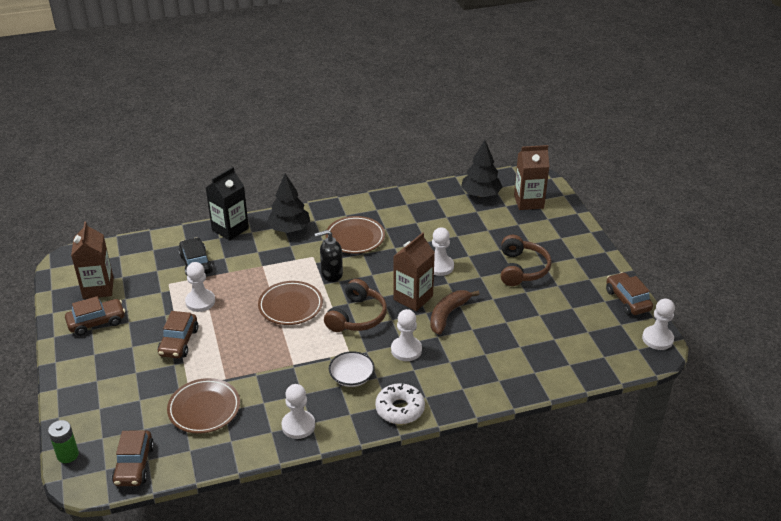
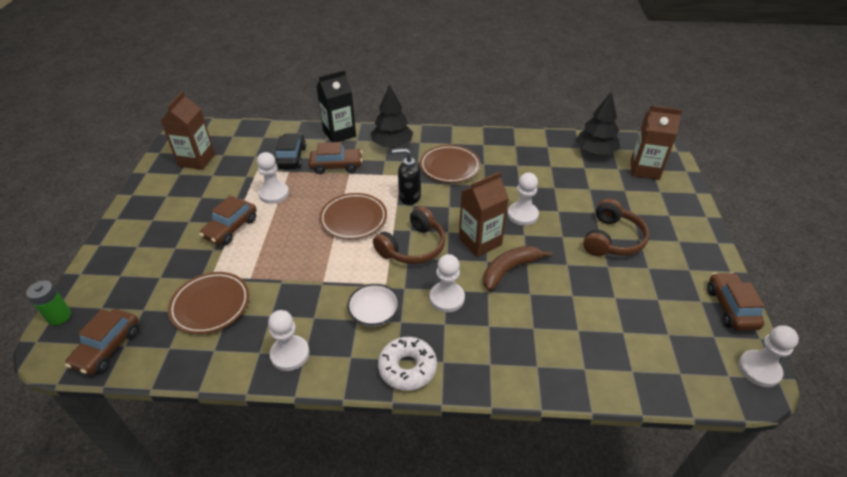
camera: 20 degrees right, 5 degrees up
brown car [65,296,125,336] -> brown car moved to [309,142,362,174]

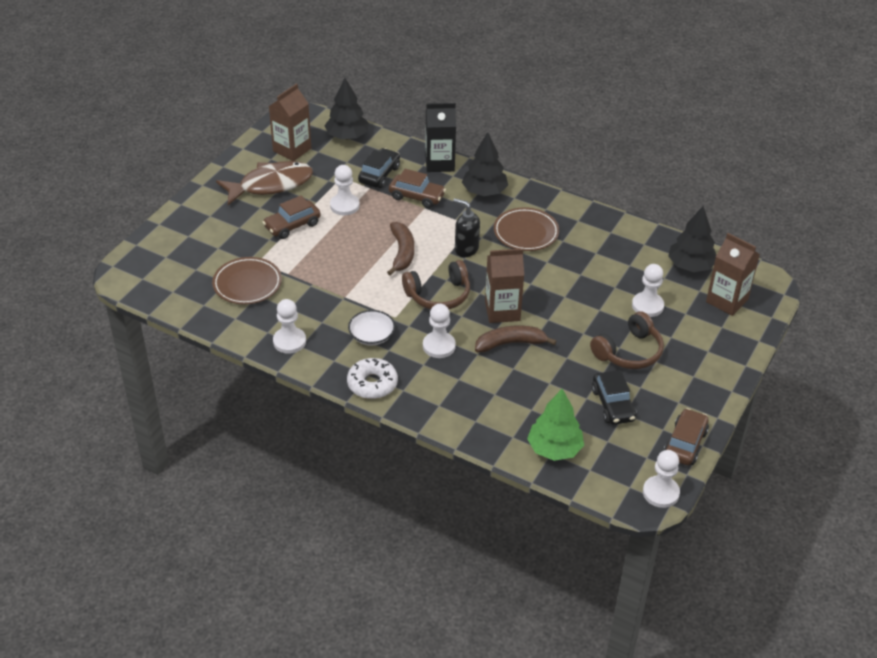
camera: 25 degrees right, 0 degrees up
green battery [26,280,71,325] -> none
brown car [65,309,139,375] -> none
brown plate [319,193,387,239] -> brown banana [387,222,414,275]
white pawn [508,173,539,226] -> white pawn moved to [632,264,664,317]
none -> brown fish [216,161,313,205]
none -> black tree [324,78,369,140]
none -> green tree [527,389,584,461]
none -> black car [592,370,637,425]

